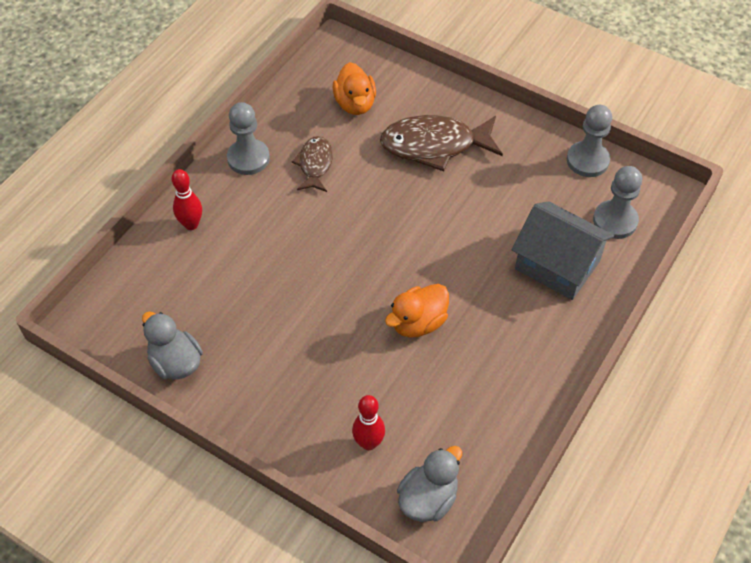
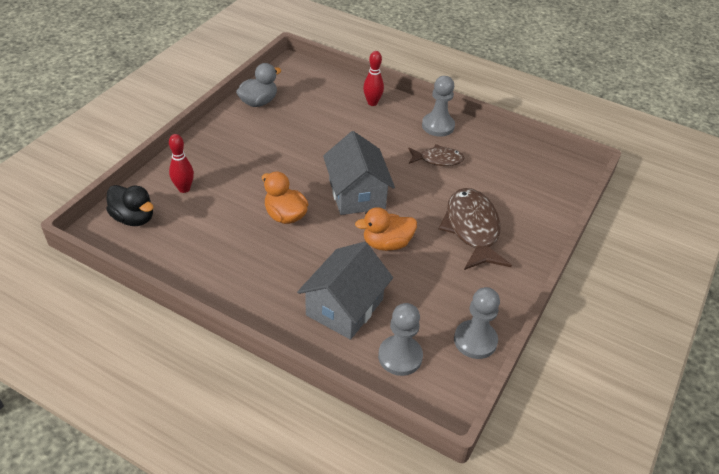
camera: 85 degrees right, 10 degrees down
orange duck [333,62,376,115] -> orange duck moved to [355,207,417,251]
grey duck [397,446,462,522] -> black duck [106,185,154,226]
none -> grey house [323,131,395,215]

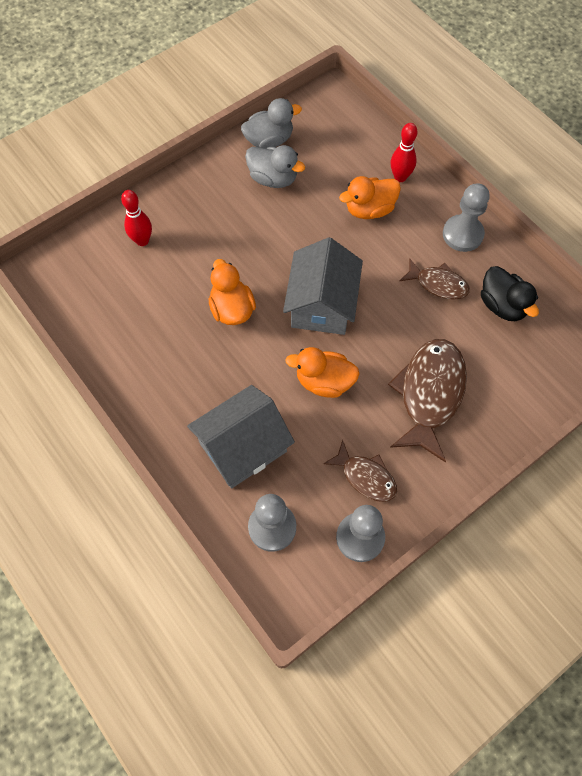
camera: 25 degrees right, 20 degrees up
black duck [106,185,154,226] -> black duck moved to [481,266,539,321]
none -> grey duck [245,145,305,188]
none -> brown fish [323,440,397,502]
none -> orange duck [339,176,401,219]

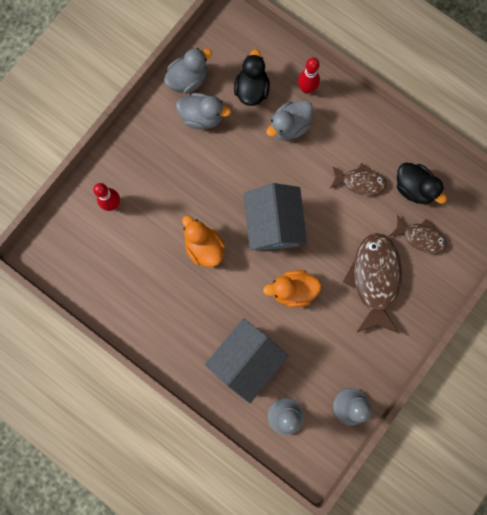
camera: 15 degrees left, 15 degrees up
brown fish [323,440,397,502] -> brown fish moved to [390,215,447,254]
orange duck [339,176,401,219] -> grey duck [266,101,313,140]
grey pawn [443,183,490,252] -> none
none -> black duck [234,49,270,106]

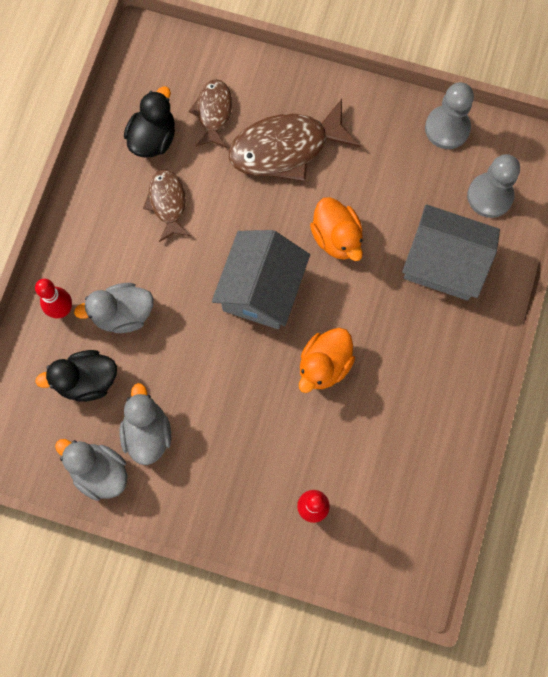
camera: 110 degrees left, 5 degrees down
grey house [243,183,307,251] -> grey house turned 45 degrees counterclockwise [212,230,310,329]
grey duck [266,101,313,140] -> grey duck turned 135 degrees clockwise [74,283,154,333]

